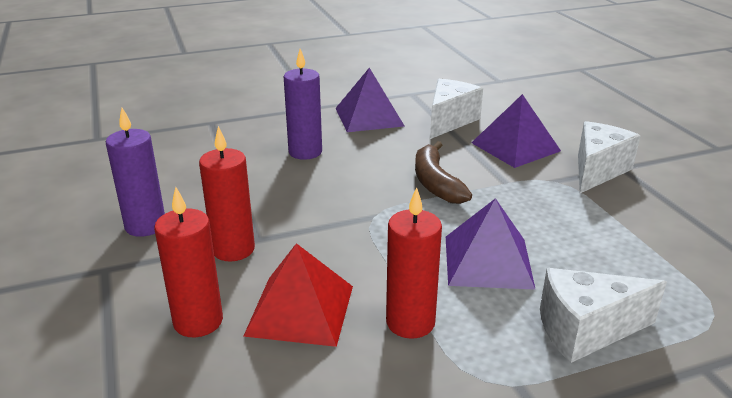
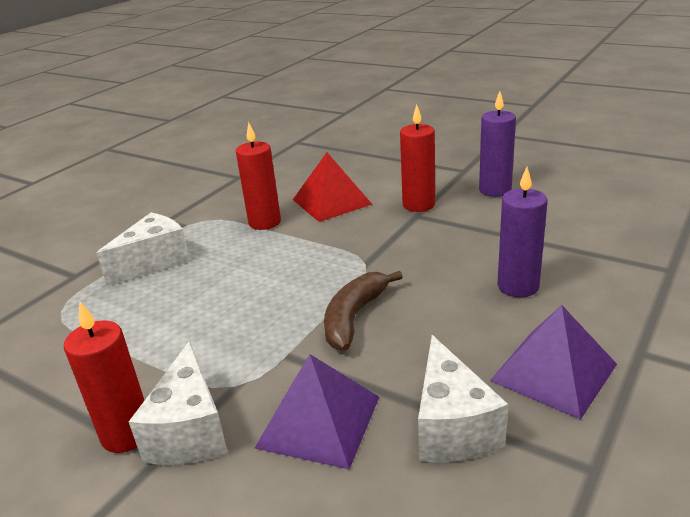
camera: 145 degrees right, 0 degrees up
red candle [154,187,223,337] -> red candle moved to [64,302,145,453]
brown banana [415,141,472,204] -> brown banana turned 105 degrees counterclockwise [324,271,403,350]
purple pyramid [446,198,536,290] -> none

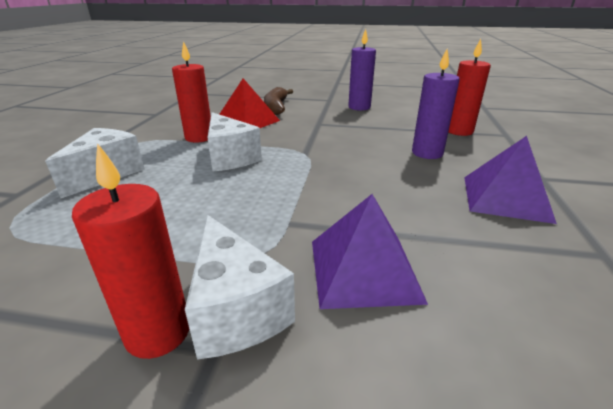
camera: 25 degrees left, 0 degrees up
brown banana [324,271,403,350] -> brown banana moved to [264,87,293,115]
red candle [400,104,435,212] -> red candle moved to [448,39,491,136]
white cheese [418,335,508,462] -> white cheese moved to [207,112,262,171]

